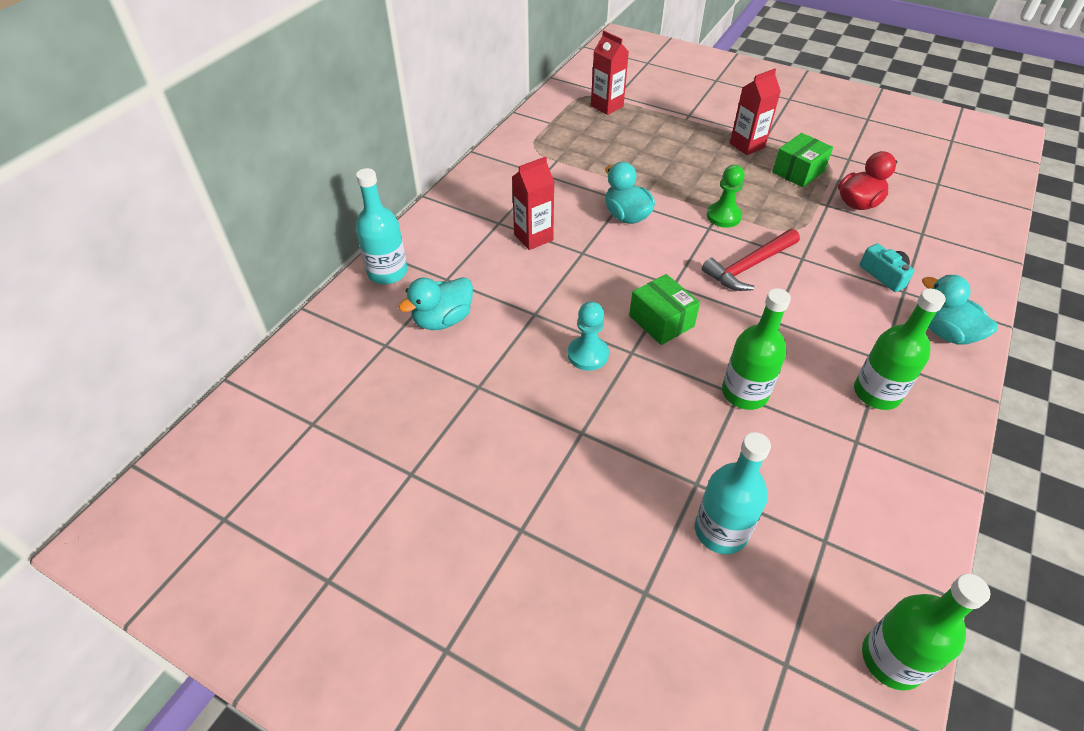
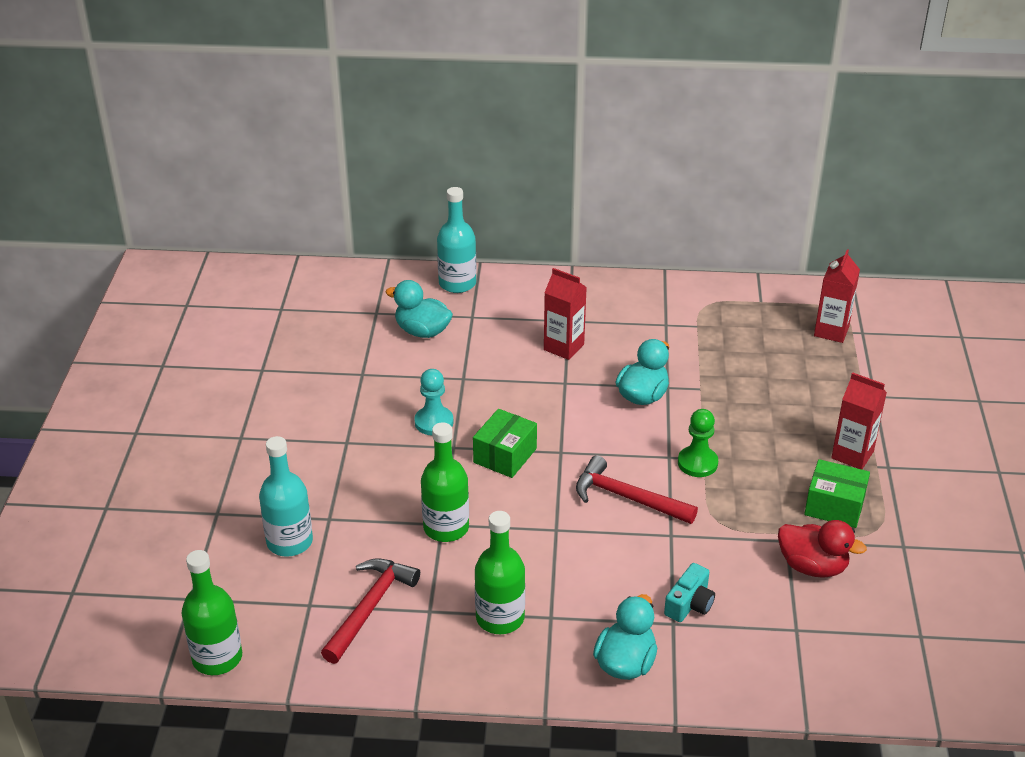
camera: 65 degrees right, 10 degrees down
none -> red hammer [321,558,420,664]

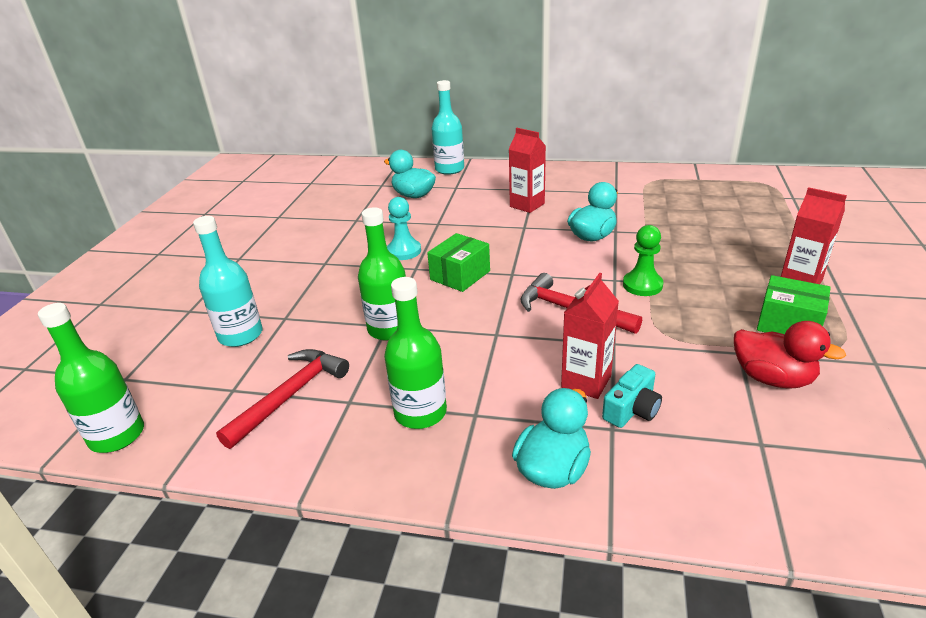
camera: 10 degrees right, 5 degrees down
red carton [814,249,860,343] -> red carton moved to [561,273,619,399]

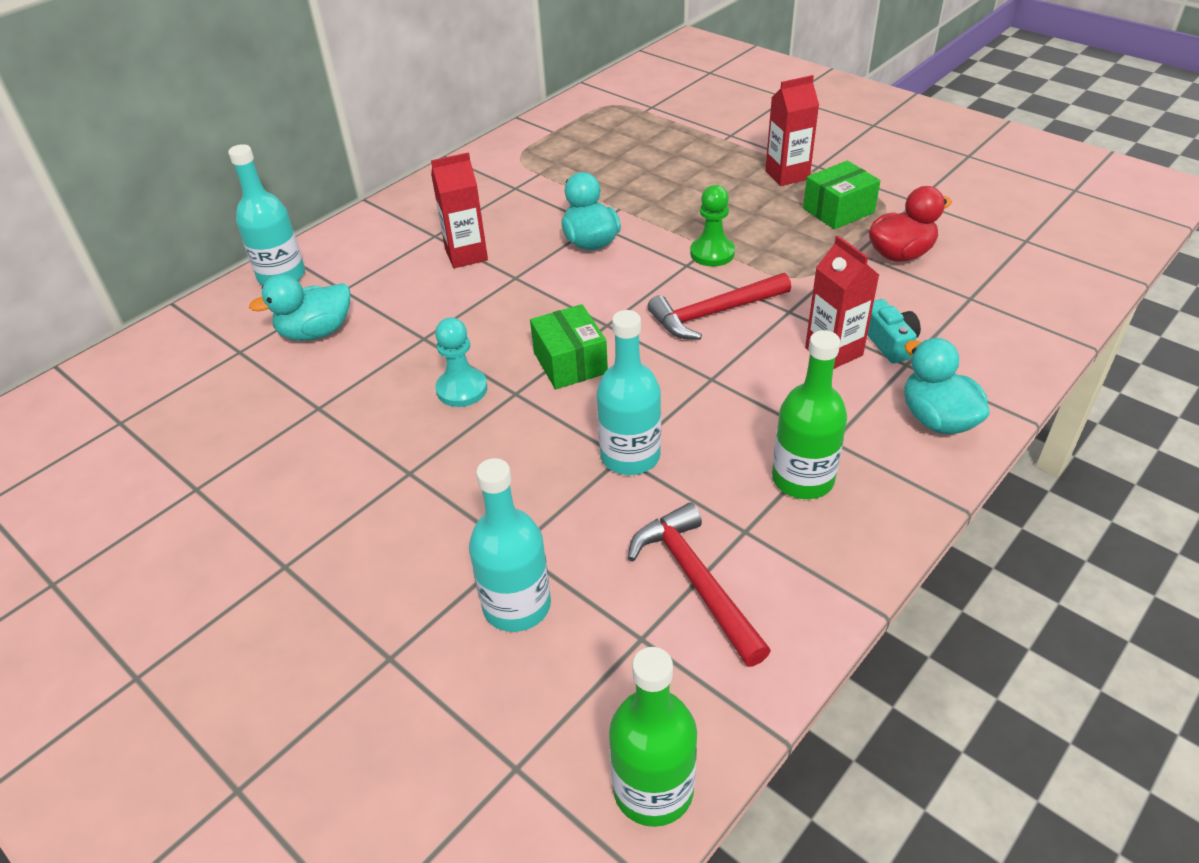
camera: 60 degrees left, 10 degrees up
green bottle [358,207,406,341] -> turquoise bottle [597,310,661,475]

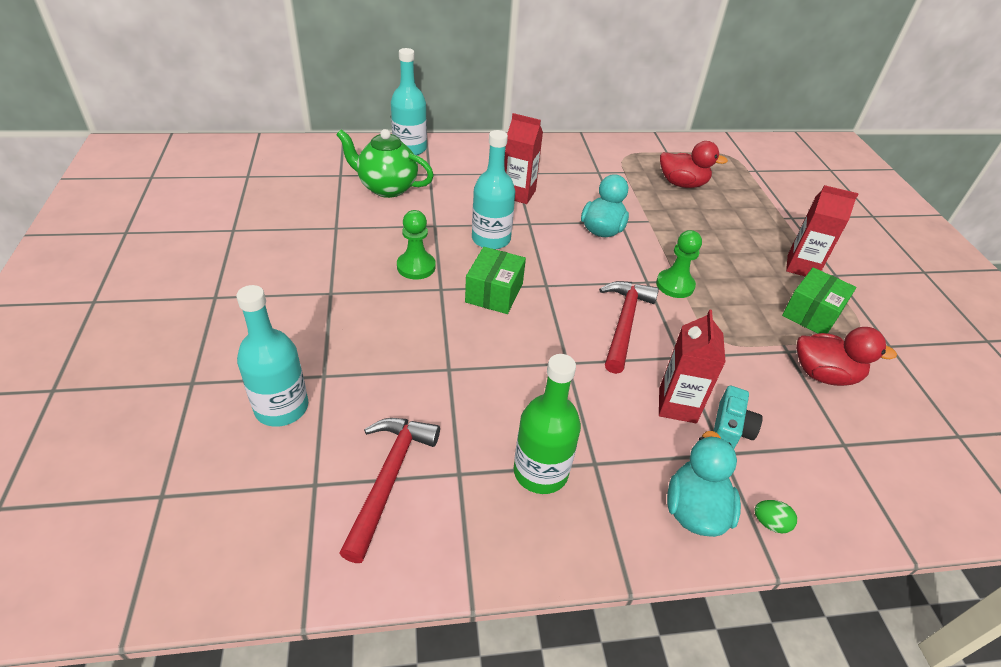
camera: 35 degrees right, 0 degrees up
turquoise duck [249,274,350,341] -> green teapot [336,129,434,198]
turquoise pawn [435,317,487,407] -> green pawn [397,210,435,279]
turquoise bottle [597,310,661,475] -> turquoise bottle moved to [472,130,515,249]
green bottle [609,647,697,827] -> none
red hammer [647,273,791,340] -> red hammer turned 90 degrees clockwise [599,281,659,374]
green box [803,161,881,229] -> green box turned 60 degrees counterclockwise [782,267,856,334]
none -> red duck [660,141,728,188]
none -> green egg [754,500,797,533]

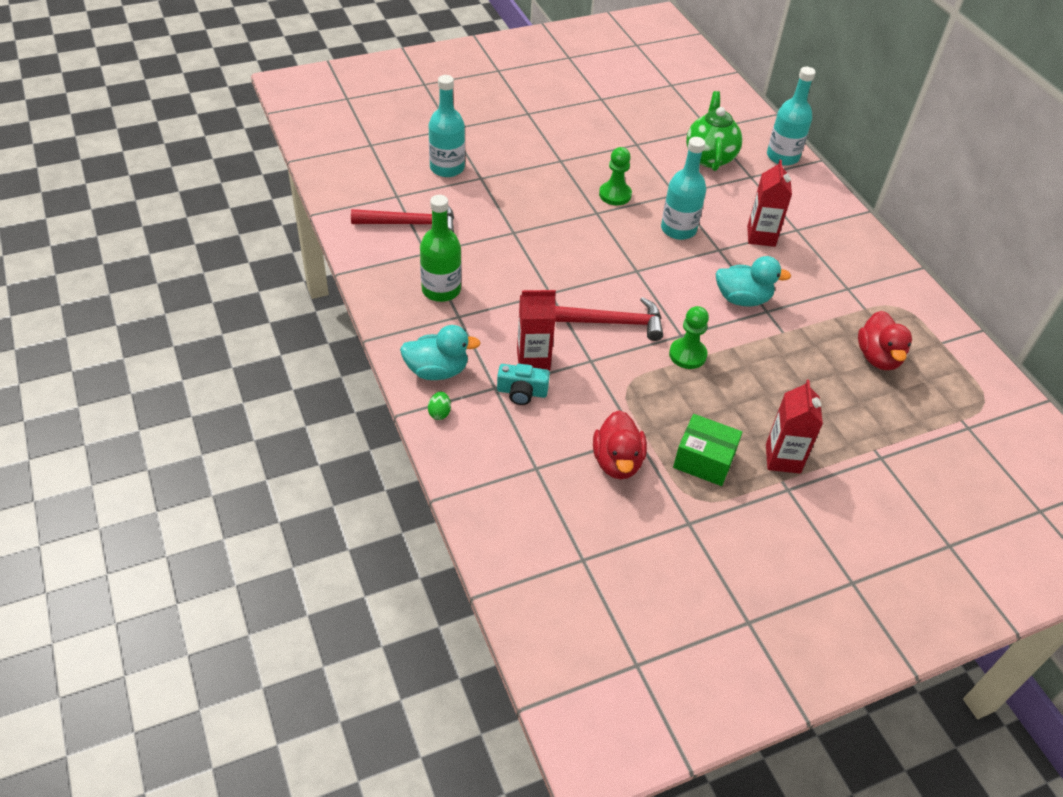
camera: 75 degrees right, 5 degrees up
green box [465,247,526,314] -> none

